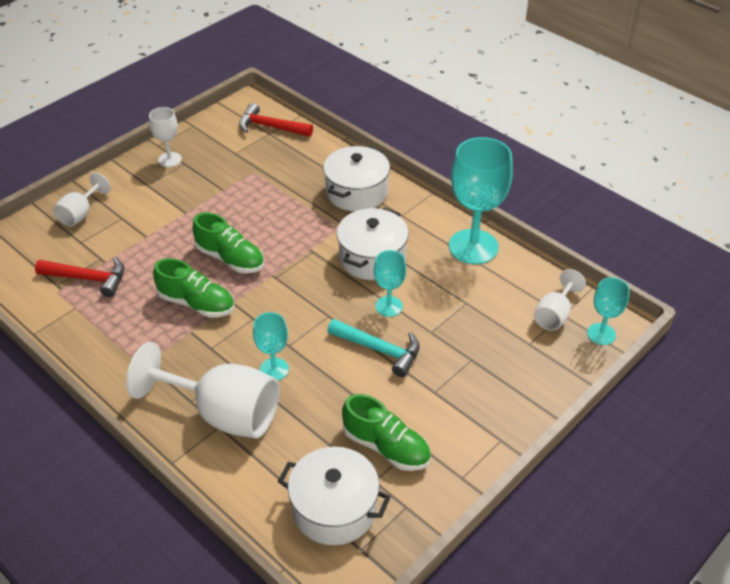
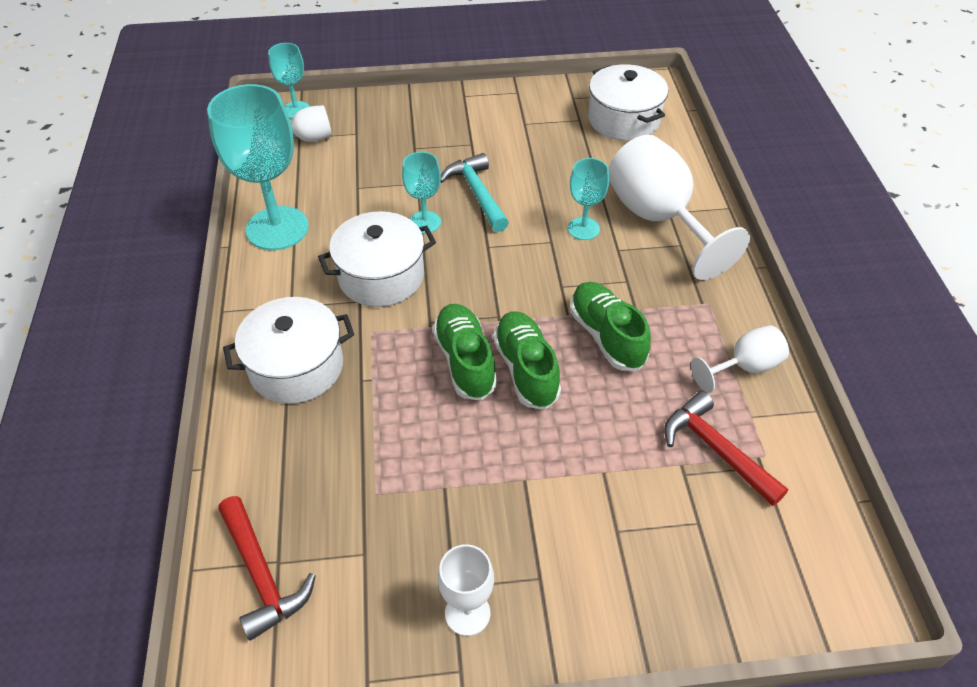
camera: 140 degrees left, 5 degrees up
white goblet [53,173,111,227] -> white goblet moved to [691,325,789,393]
green shoe [342,394,431,471] -> green shoe moved to [433,304,497,401]

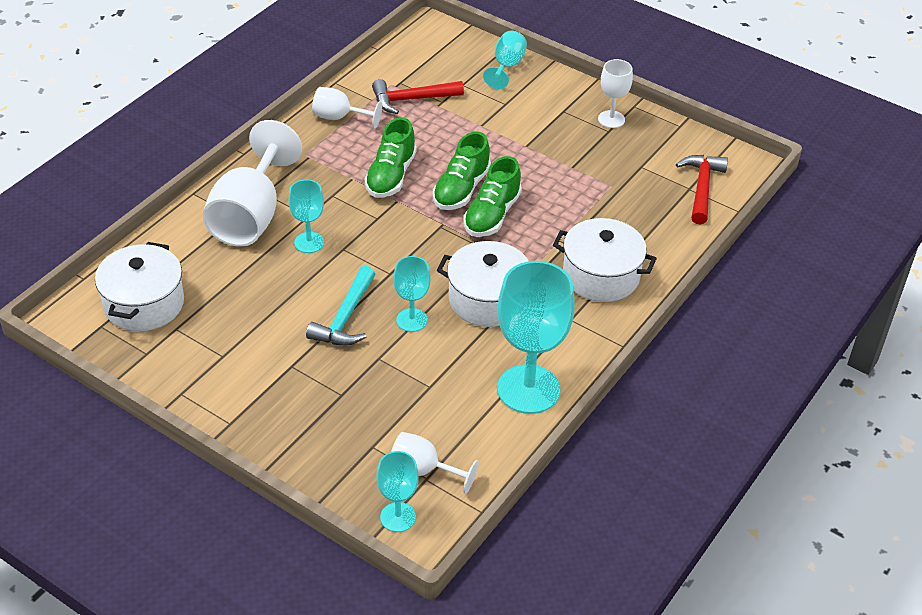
camera: 140 degrees left, 5 degrees down
red hammer [664,391,788,506] -> red hammer turned 75 degrees clockwise [372,79,464,114]
none -> turquoise goblet [483,31,527,89]

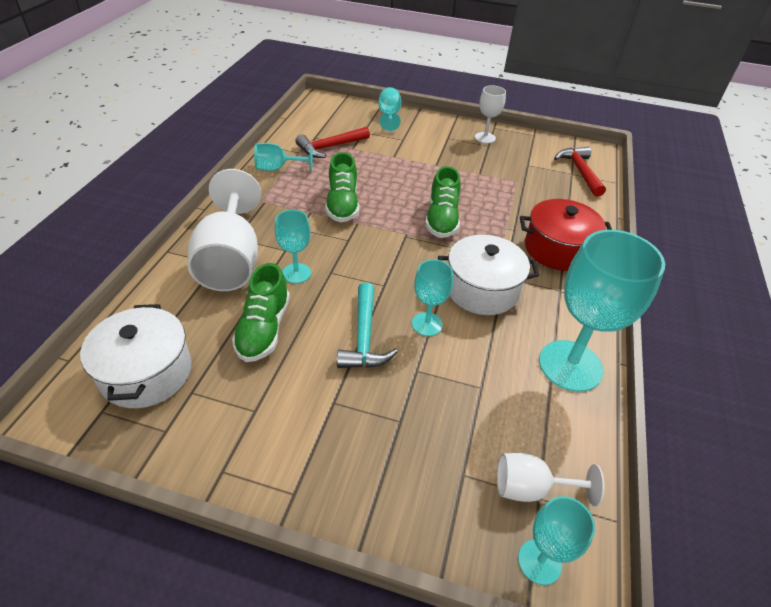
camera: 20 degrees left, 0 degrees up
white goblet [312,87,382,128] -> turquoise goblet [254,143,313,171]
green shoe [433,132,491,210] -> green shoe moved to [232,263,290,362]
white pot [553,218,657,302] -> red pot [520,199,612,271]

